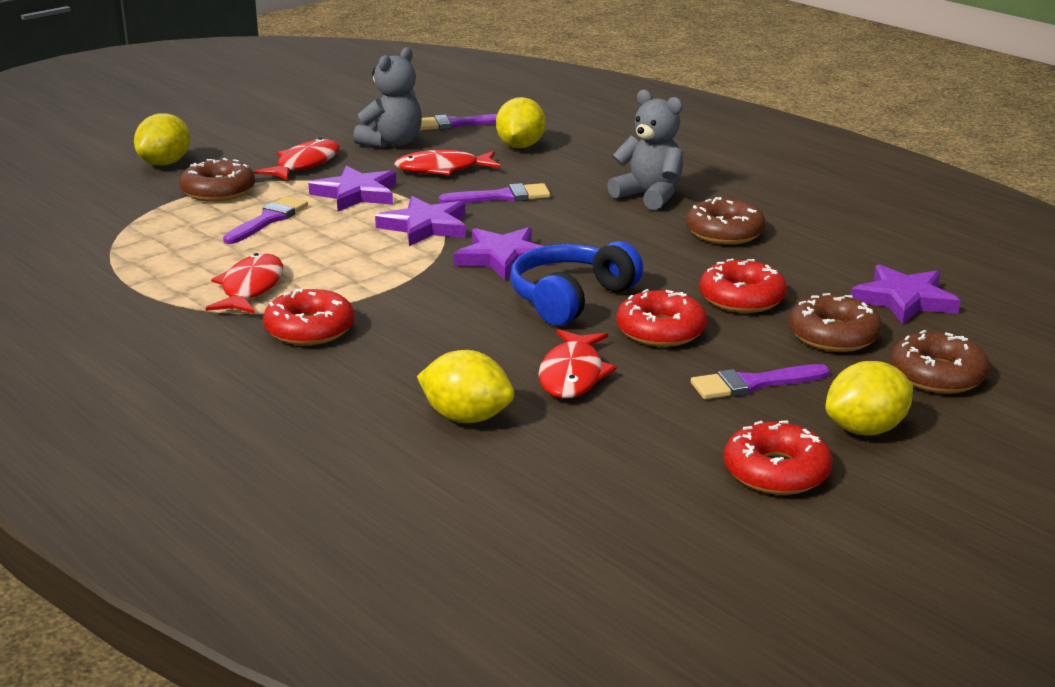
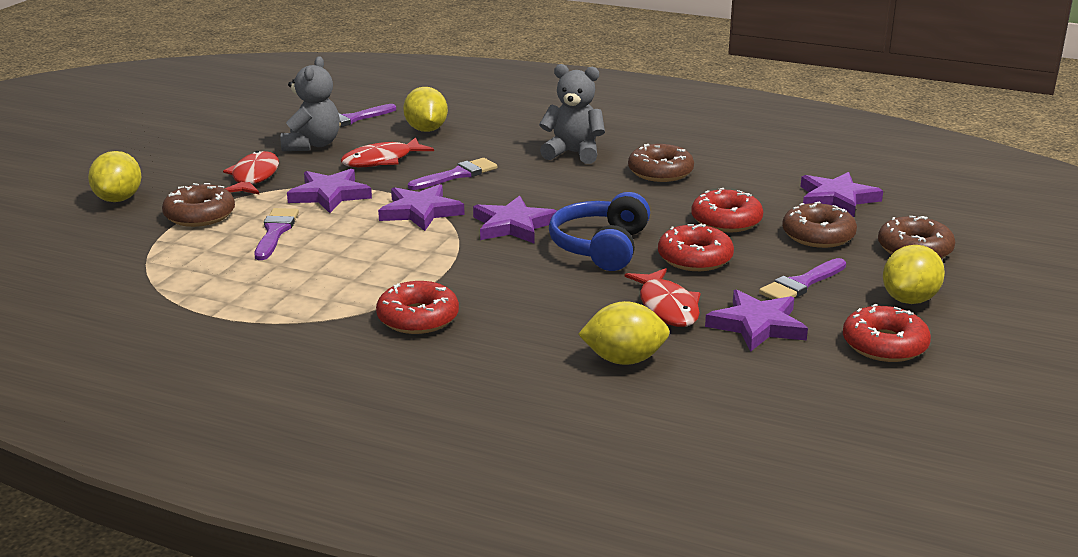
camera: 25 degrees left, 0 degrees up
red fish [206,253,283,314] -> none
none -> purple star [705,289,808,352]

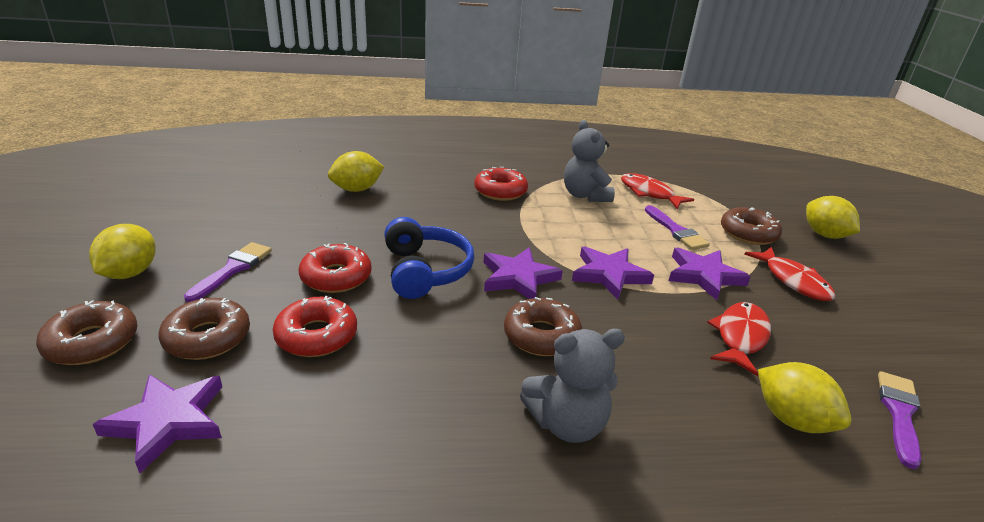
camera: 150 degrees right, 5 degrees up
grey teddy bear [281,56,340,151] -> grey teddy bear moved to [564,120,615,202]
purple brush [408,158,498,190] -> none
red fish [625,268,701,327] -> red fish moved to [621,173,694,209]
brown donut [628,144,694,182] -> brown donut moved to [504,297,582,356]
purple star [705,289,808,352] -> none
red donut [843,304,931,362] -> none

